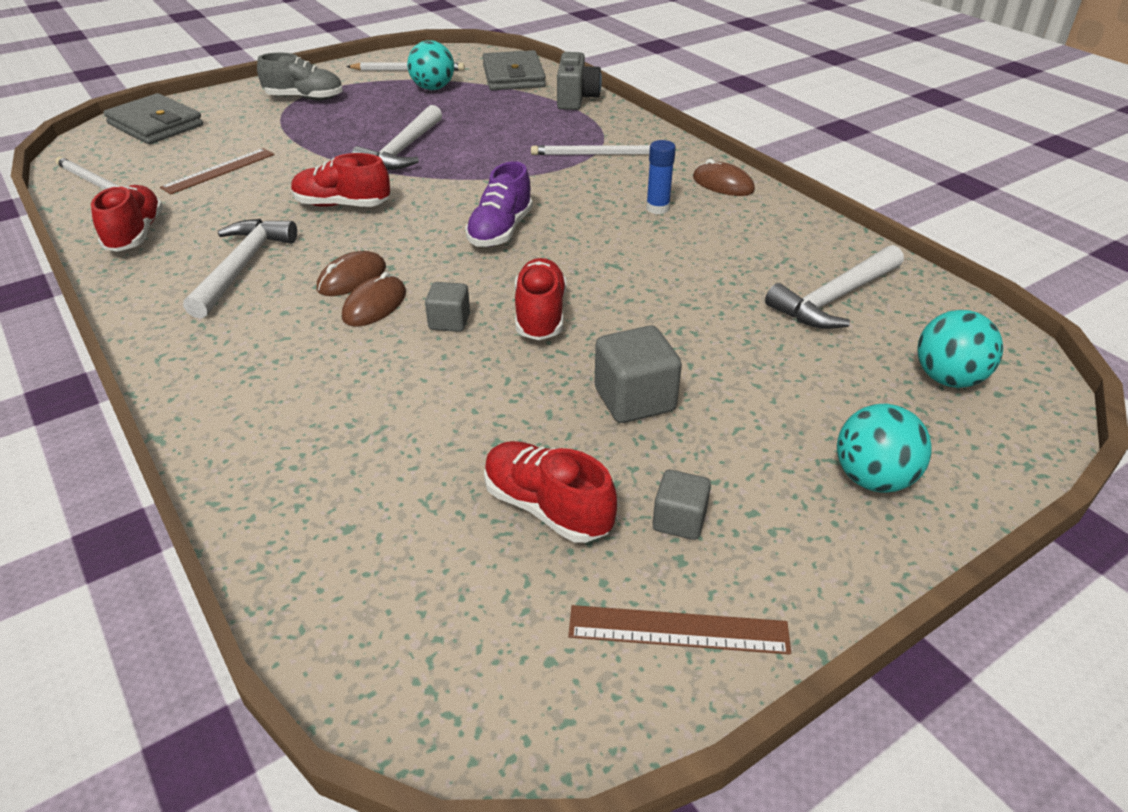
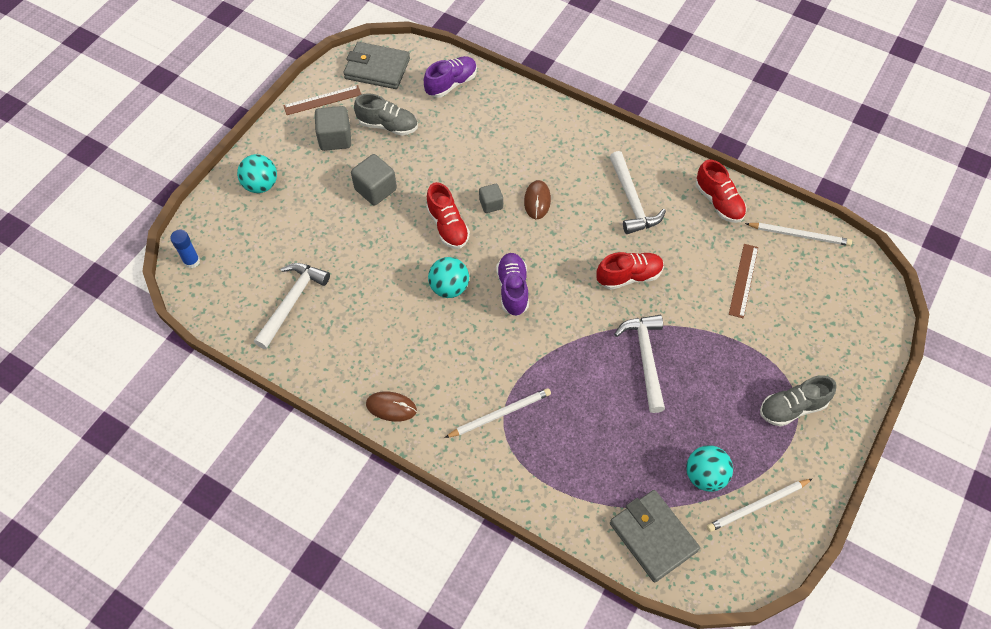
camera: 155 degrees right, 20 degrees up
grey wallet [104,93,203,144] -> grey wallet moved to [343,42,410,89]
brown mouse [317,251,386,296] -> none
red shoe [484,441,617,543] -> grey shoe [354,93,418,136]
grey camera [557,52,602,110] -> none
blue glue stick [646,140,676,214] -> blue glue stick moved to [170,230,200,268]
grey cube [653,470,711,540] -> grey cube [315,106,351,151], size x1.63
turquoise ball [918,310,1003,388] -> turquoise ball moved to [428,257,469,298]
none -> purple shoe [424,56,477,98]

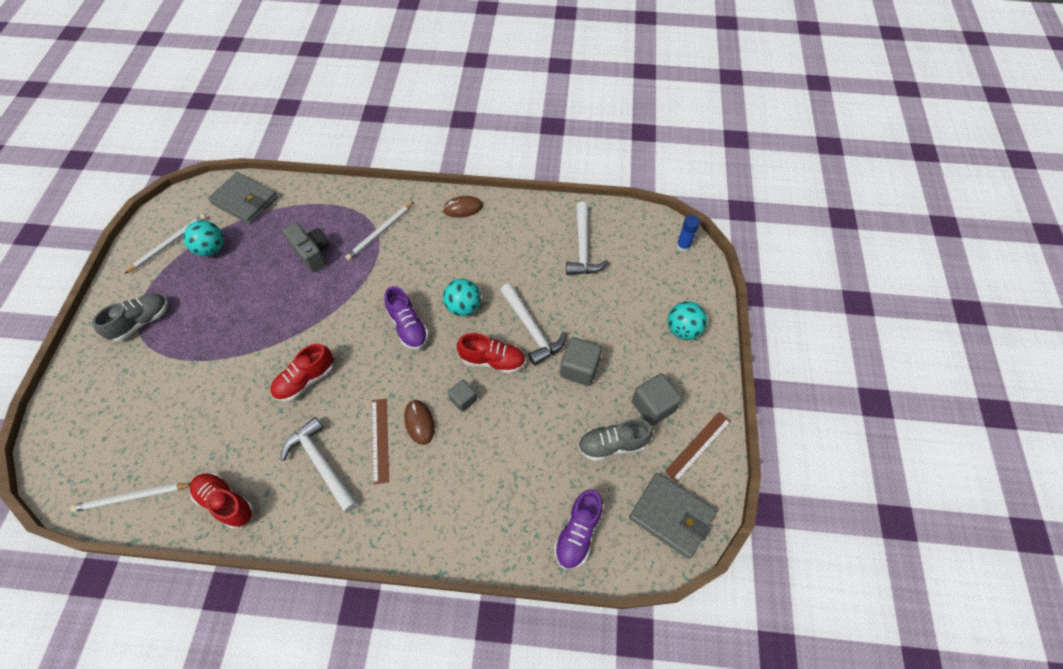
camera: 155 degrees right, 0 degrees up
grey wallet [343,42,410,89] -> grey wallet turned 45 degrees clockwise [629,473,717,559]
red shoe [426,182,470,249] -> red shoe turned 150 degrees clockwise [457,333,526,374]
white hammer [614,315,665,413] -> white hammer moved to [500,283,566,366]
brown ruler [729,244,758,318] -> brown ruler moved to [372,399,389,485]
none -> grey camera [283,222,330,273]

